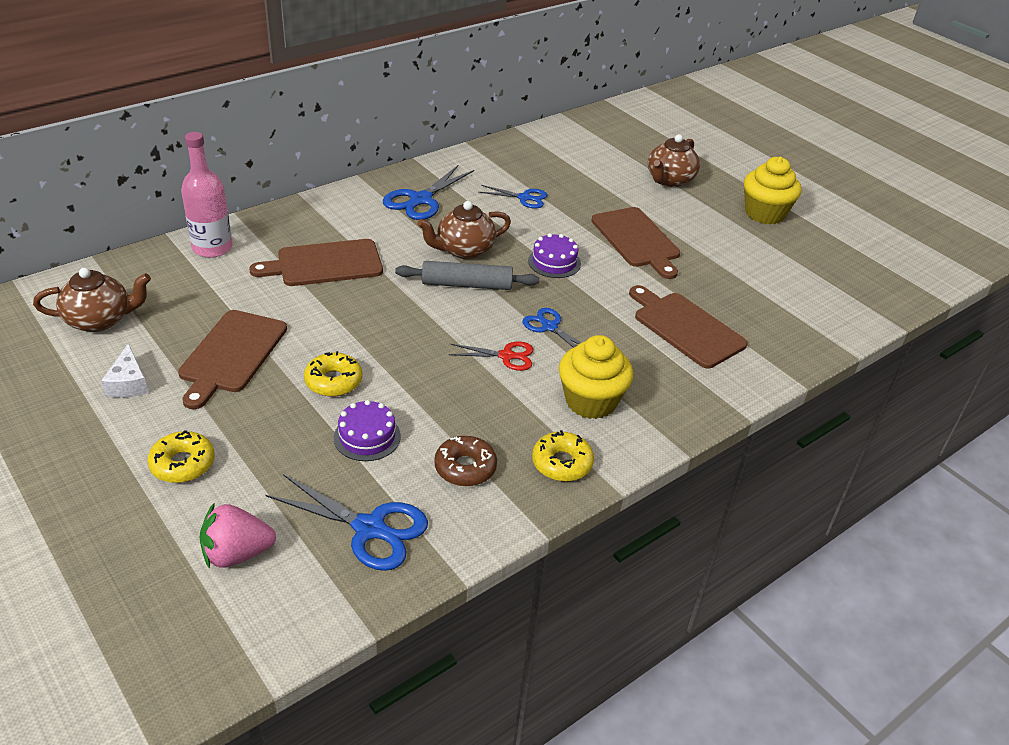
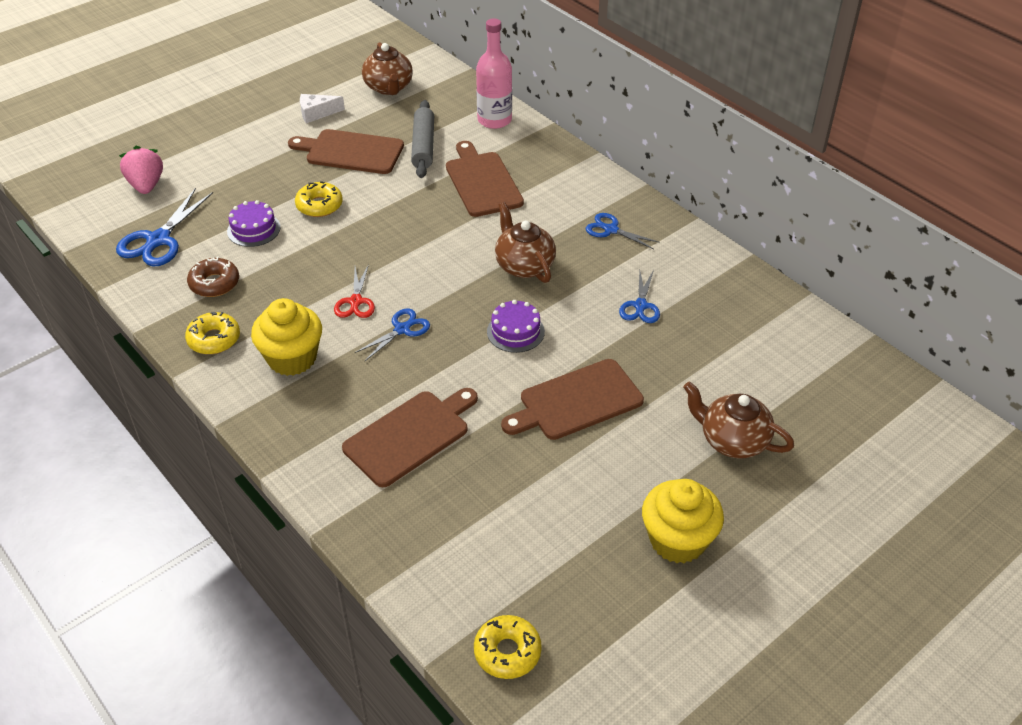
camera: 90 degrees right, 5 degrees up
yellow donut [147,430,214,483] -> yellow donut moved to [474,615,542,679]
blue scissors [383,165,474,220] -> blue scissors [586,213,660,249], size x0.61
grey rolling pin [395,261,539,290] -> grey rolling pin moved to [411,100,434,178]

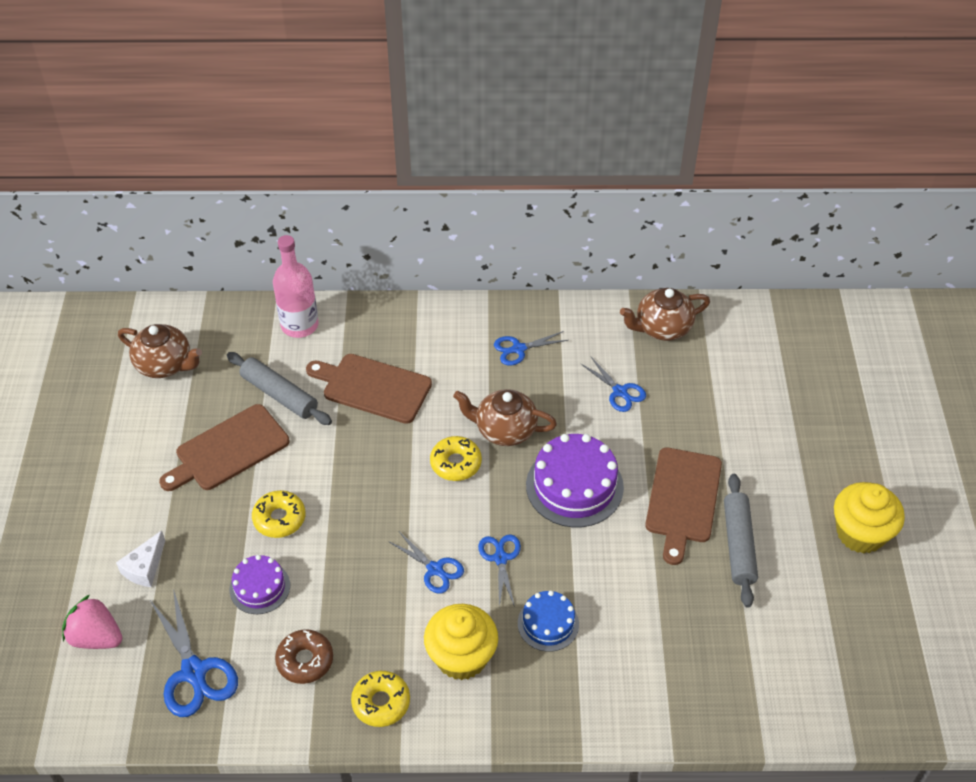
camera: 50 degrees left, 5 degrees up
white cheese [300,94,345,123] -> white cheese moved to [116,530,165,587]
red scissors [334,264,375,318] -> blue scissors [388,532,464,593]
brown cutting board [342,388,478,487] -> none
yellow donut [474,615,542,679] -> yellow donut moved to [430,436,482,481]
purple cake [487,300,545,353] -> purple cake [526,434,624,527], size x1.71
brown teapot [683,381,794,458] -> brown teapot moved to [620,288,710,341]
none -> blue cake [518,591,579,652]
none -> grey rolling pin [724,474,758,607]

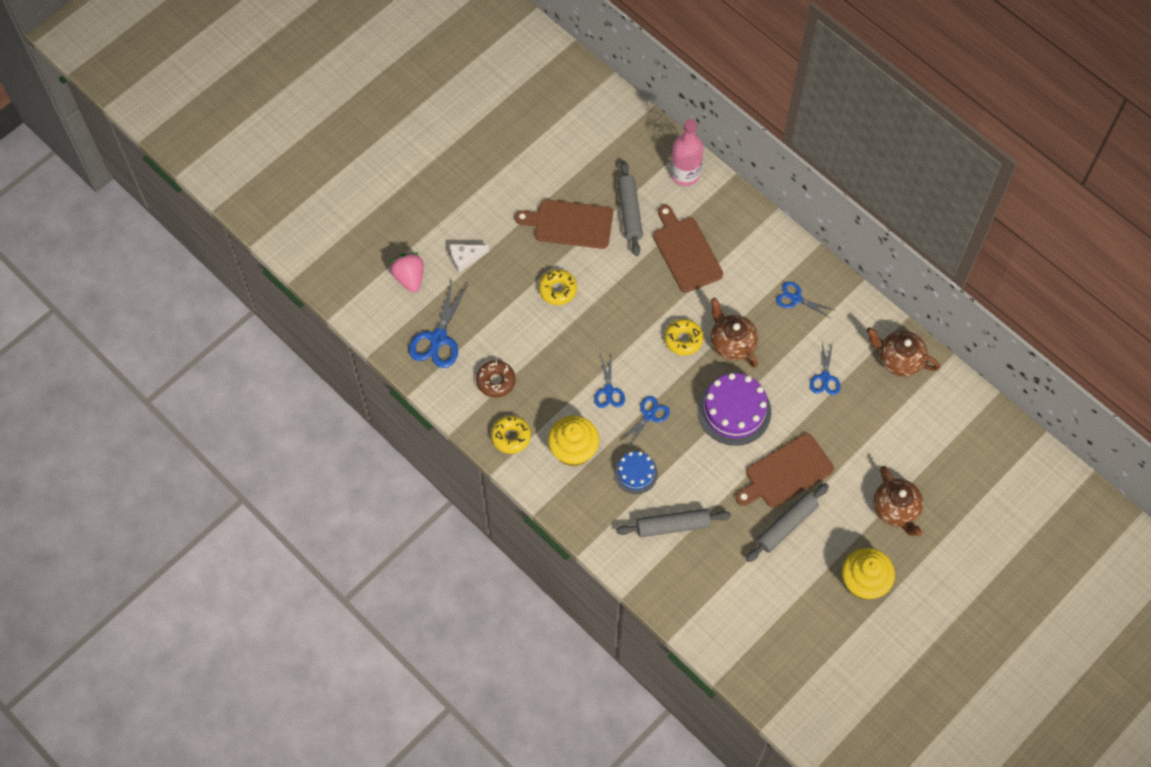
camera: 45 degrees right, 15 degrees up
brown teapot [118,324,202,378] -> brown teapot moved to [873,466,923,536]
purple cake [230,555,290,614] -> none
none -> grey rolling pin [616,509,731,537]

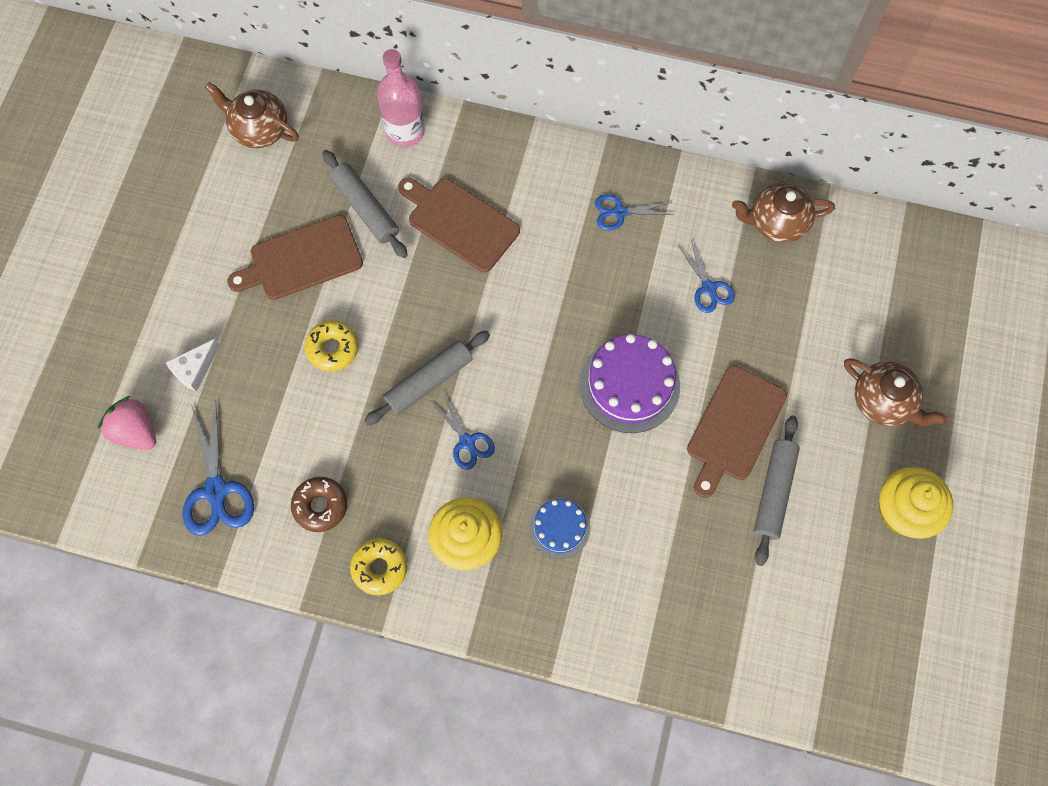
camera: 30 degrees left, 5 degrees up
grey rolling pin [616,509,731,537] -> grey rolling pin moved to [365,331,490,425]
blue scissors [621,396,670,448] -> none
yellow donut [664,319,704,355] -> none
brown teapot [711,298,758,368] -> brown teapot moved to [205,82,299,148]

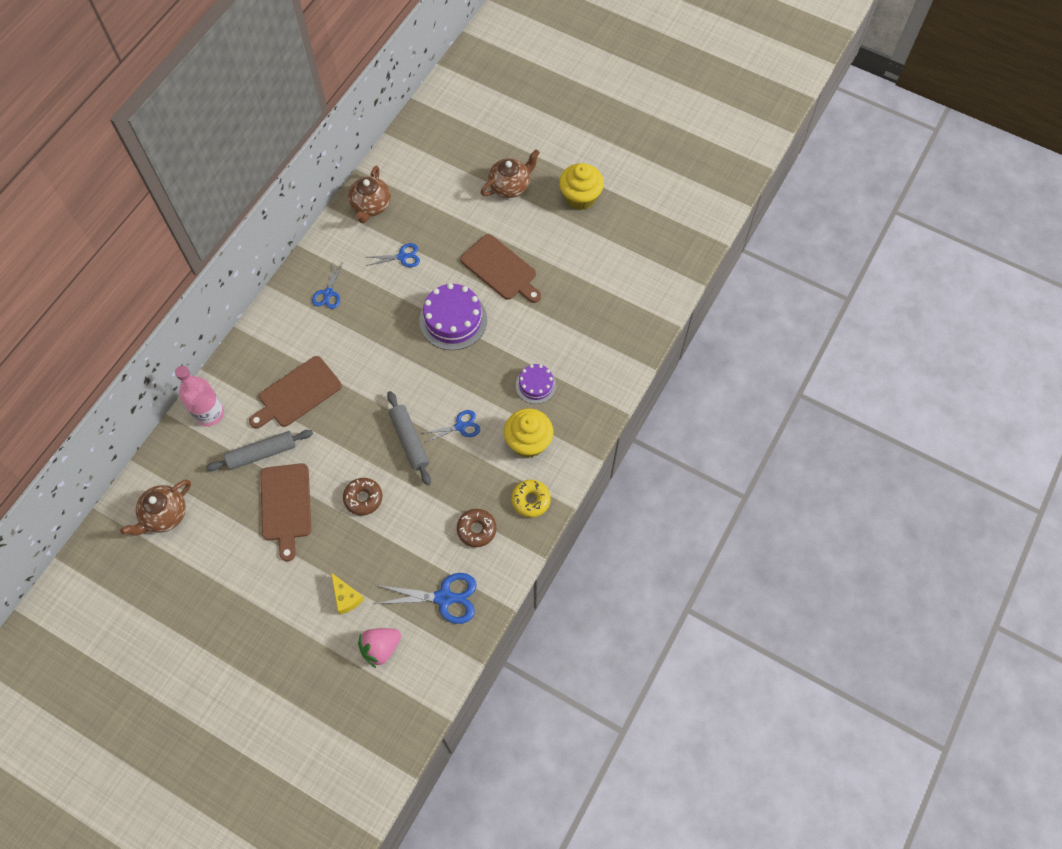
camera: 75 degrees left, 5 degrees down
white cheese [165,339,220,392] -> yellow cheese [331,573,364,615]
yellow donut [305,320,358,371] -> brown donut [343,478,382,515]
blue cake [529,498,590,559] -> purple cake [516,364,556,404]
grey rolling pin [754,416,800,566] -> none

